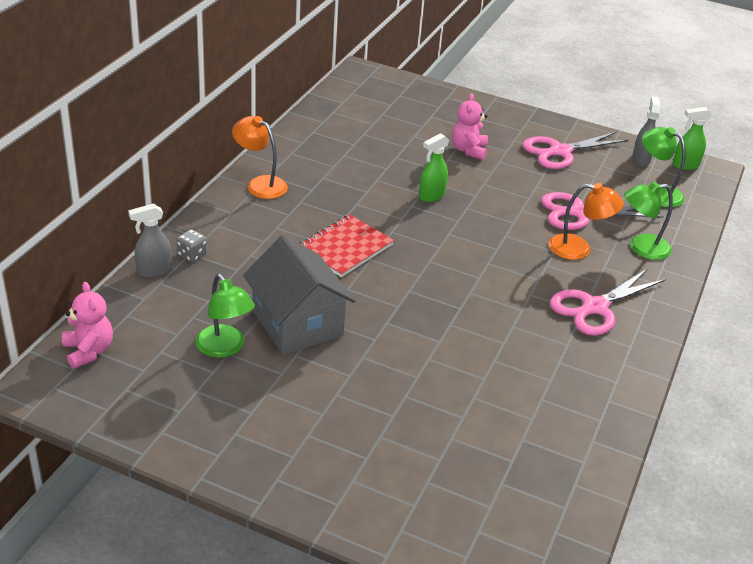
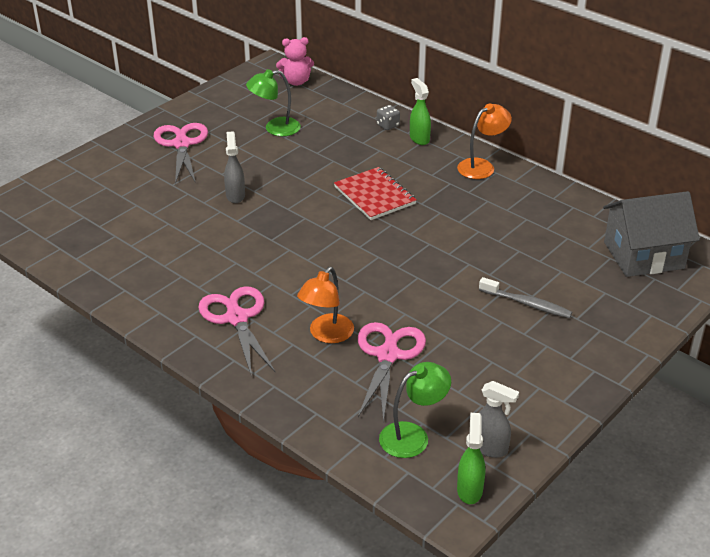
camera: 110 degrees right, 0 degrees up
grey spray bottle [128,203,172,278] -> grey spray bottle moved to [224,132,245,203]
grey house [243,235,356,355] -> grey house moved to [603,191,700,277]
green spray bottle [419,133,449,202] -> green spray bottle moved to [410,78,431,145]
pink teddy bear [452,93,488,160] -> grey toothbrush [479,277,572,318]
pink scissors [522,132,628,169] -> pink scissors moved to [154,123,208,184]
green lamp [624,182,673,260] -> none

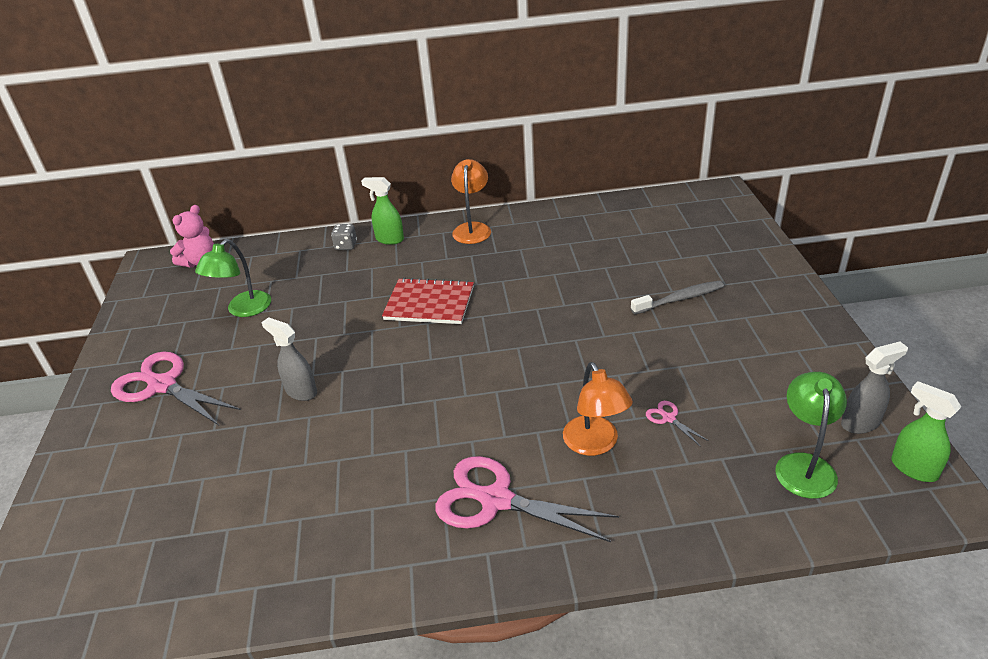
camera: 45 degrees left, 0 degrees up
pink scissors [358,322,426,422] -> pink scissors [646,401,709,447], size x0.42
grey house [603,191,700,277] -> none

